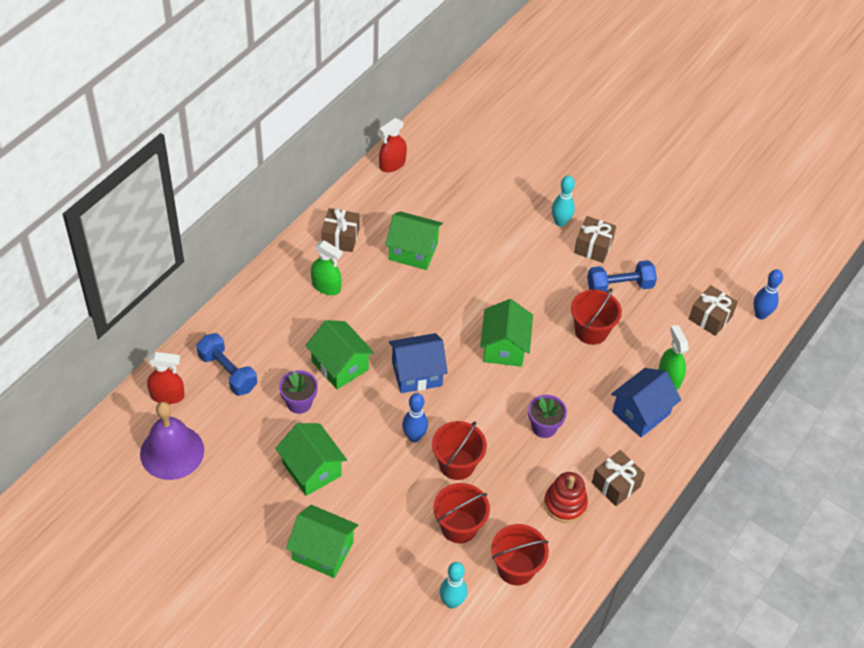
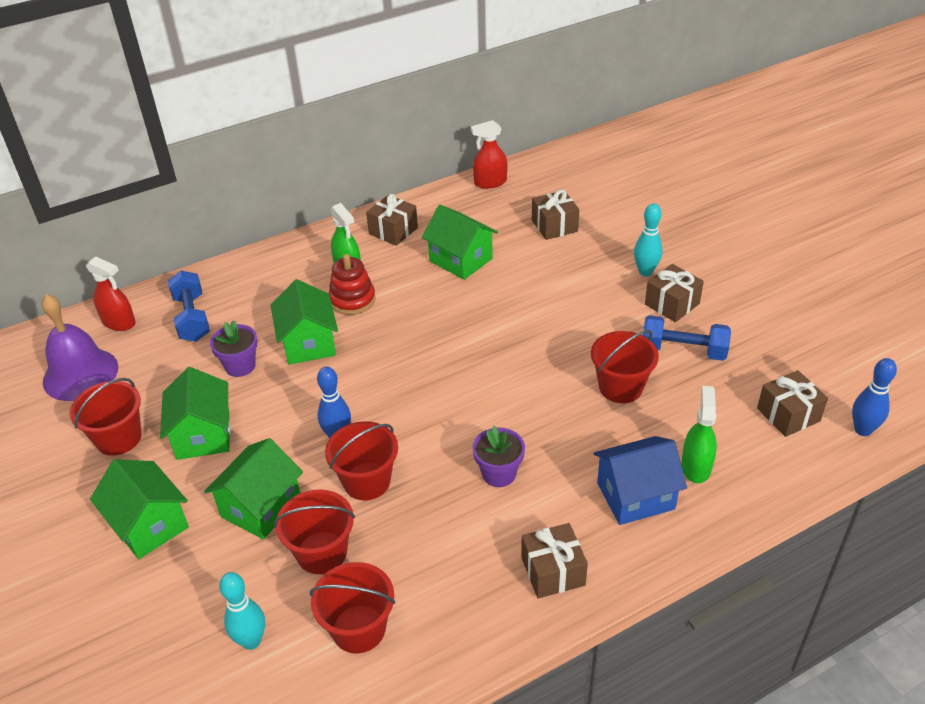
camera: 30 degrees right, 10 degrees down
blue house [389,333,448,393] -> none
green house [480,299,533,367] -> green house moved to [204,438,303,539]
red stacking toy [544,472,588,523] -> red stacking toy moved to [329,254,376,315]
none -> red bucket [69,378,142,456]
none -> brown gift [532,190,579,240]

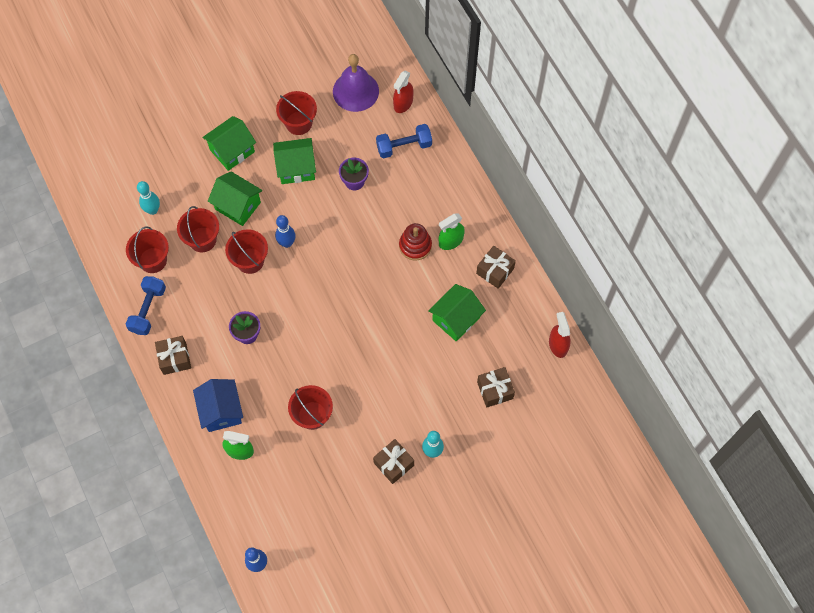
camera: 90 degrees right, 25 degrees up
green house [271,279,338,365] -> none
blue dumbbell [643,315,731,361] -> blue dumbbell moved to [126,276,166,335]
brown gift [757,370,828,437] -> none

